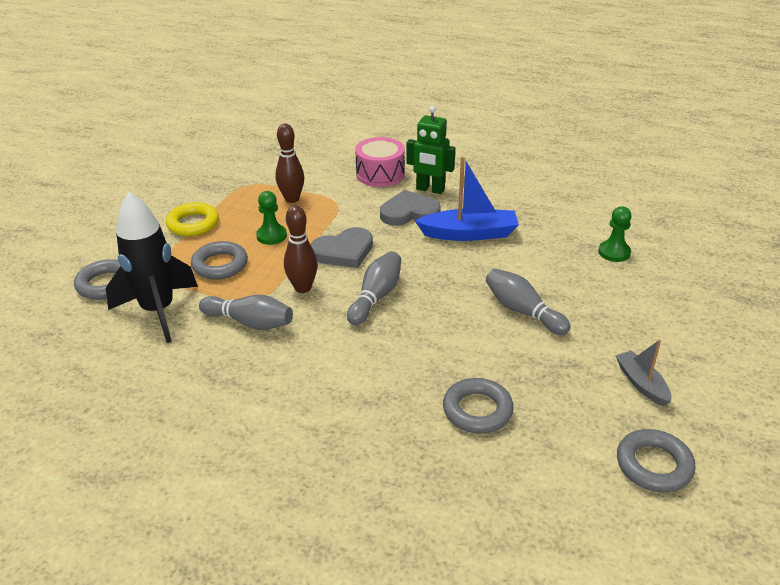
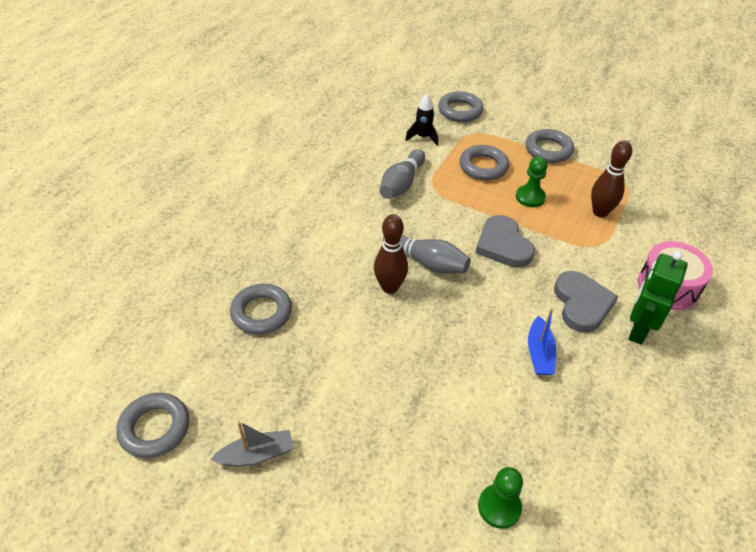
camera: 95 degrees right, 10 degrees up
black rocket [106,192,198,343] -> black rocket [405,94,438,146], size x0.47
yellow ring [166,202,219,236] -> grey ring [526,129,574,163]
brown bowling pin [284,205,318,293] -> brown bowling pin moved to [374,214,408,294]
blue boat [415,156,519,241] -> blue boat [528,309,556,375], size x0.59
grey bowling pin [486,269,571,335] -> none

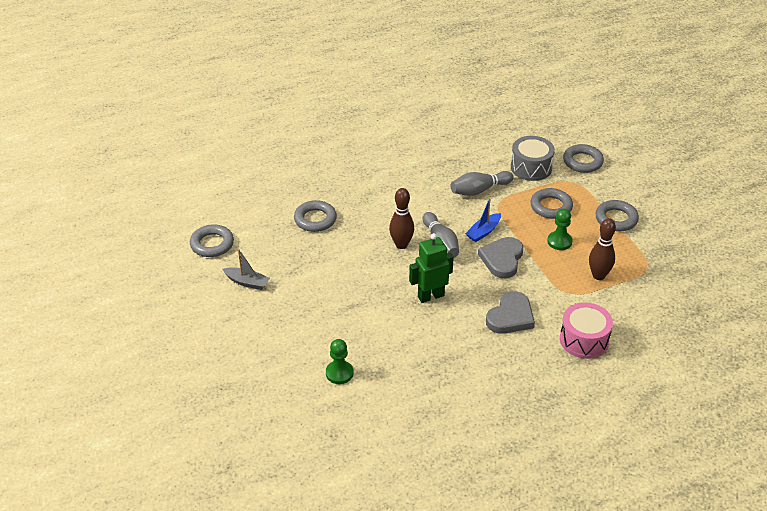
camera: 40 degrees right, 5 degrees down
black rocket [405,94,438,146] -> grey drum [511,136,555,181]
blue boat [528,309,556,375] -> blue boat moved to [465,198,501,242]
green robot [629,251,688,345] -> green robot moved to [409,233,454,303]

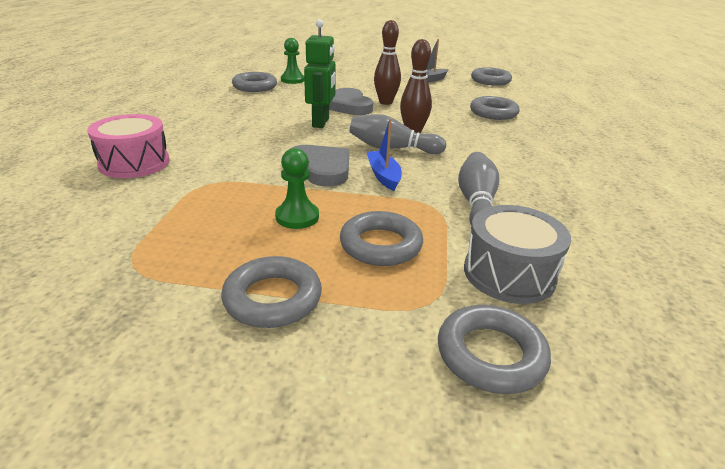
camera: 120 degrees right, 10 degrees down
grey heart [486,291,535,334] -> grey heart moved to [329,88,373,115]
brown bowling pin [589,218,616,280] -> brown bowling pin moved to [374,20,401,105]
none -> grey ring [232,72,277,92]

